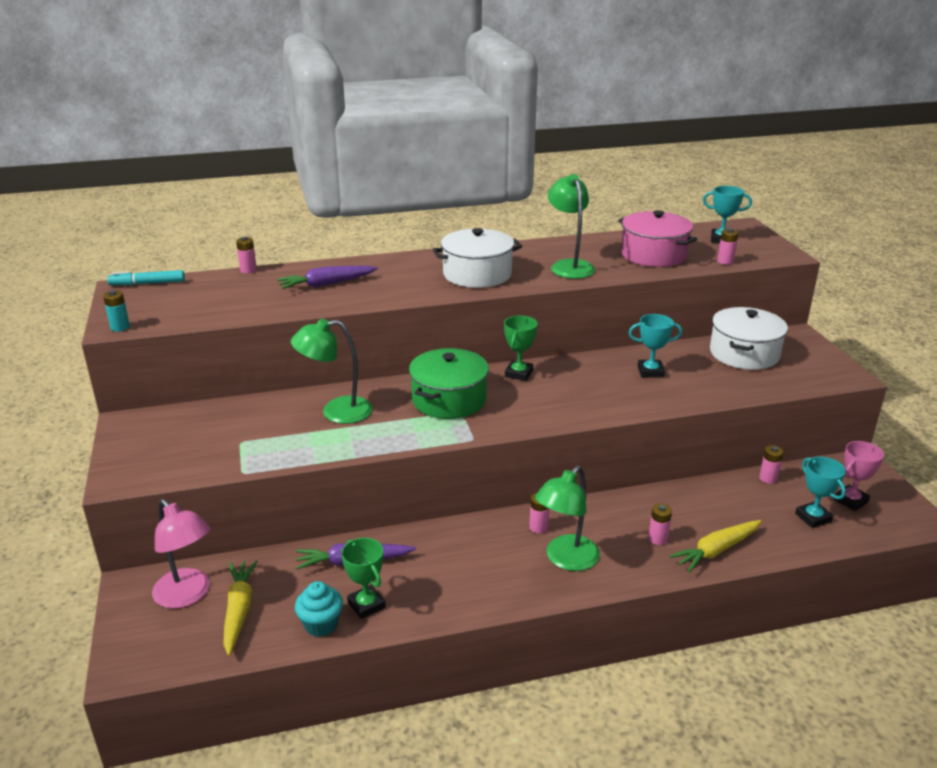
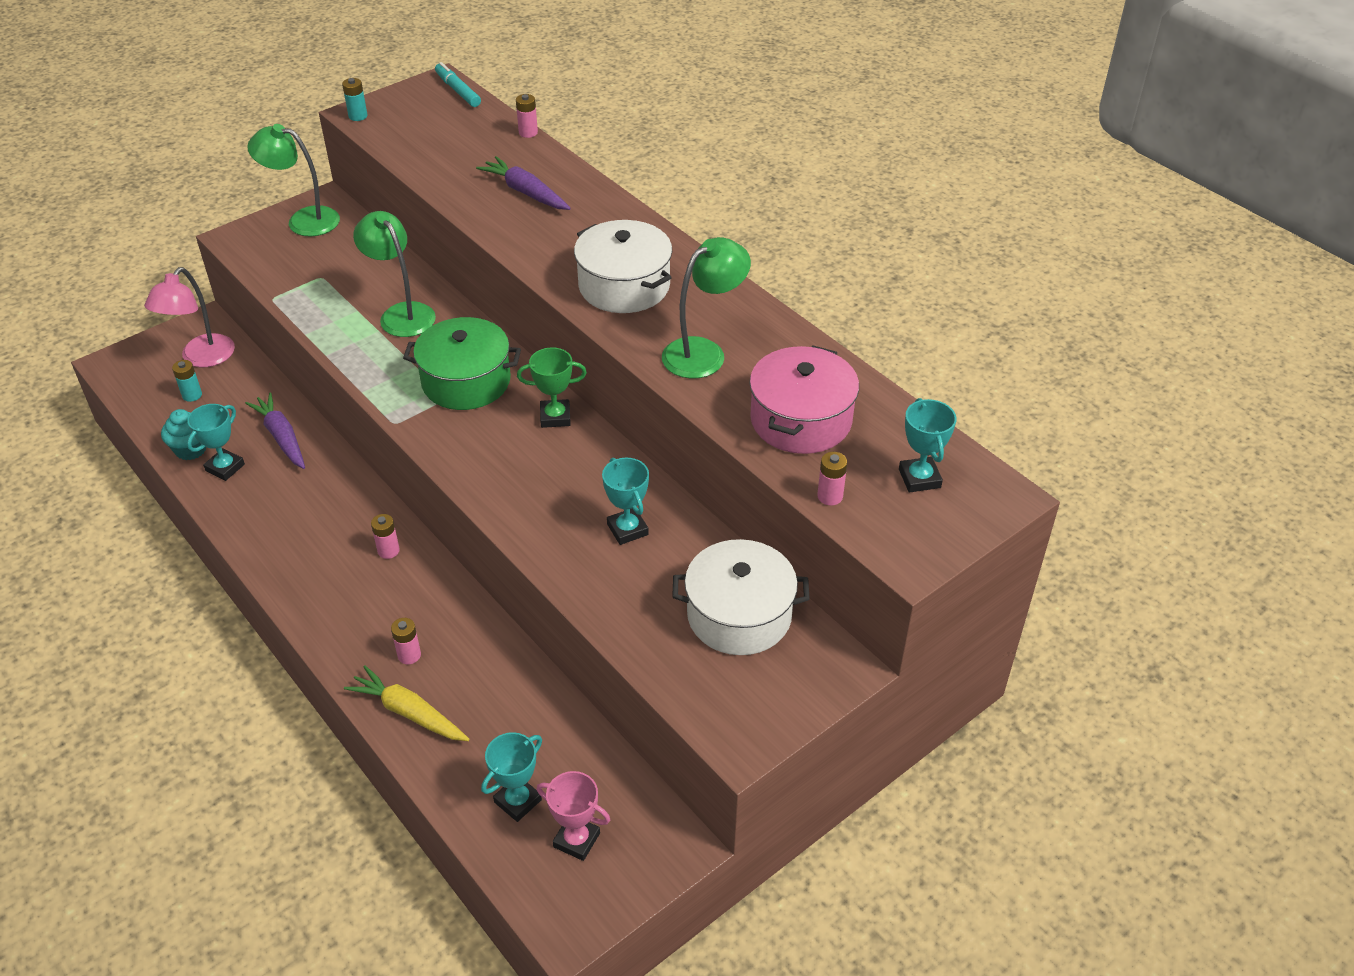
camera: 65 degrees right, 15 degrees up
yellow carrot [223,560,258,656] -> turquoise battery [172,360,202,402]
green trophy [341,538,386,619] -> turquoise trophy [187,404,245,481]
green lamp [535,466,600,571] -> green lamp moved to [247,124,340,236]
pink battery [759,445,784,484] -> none

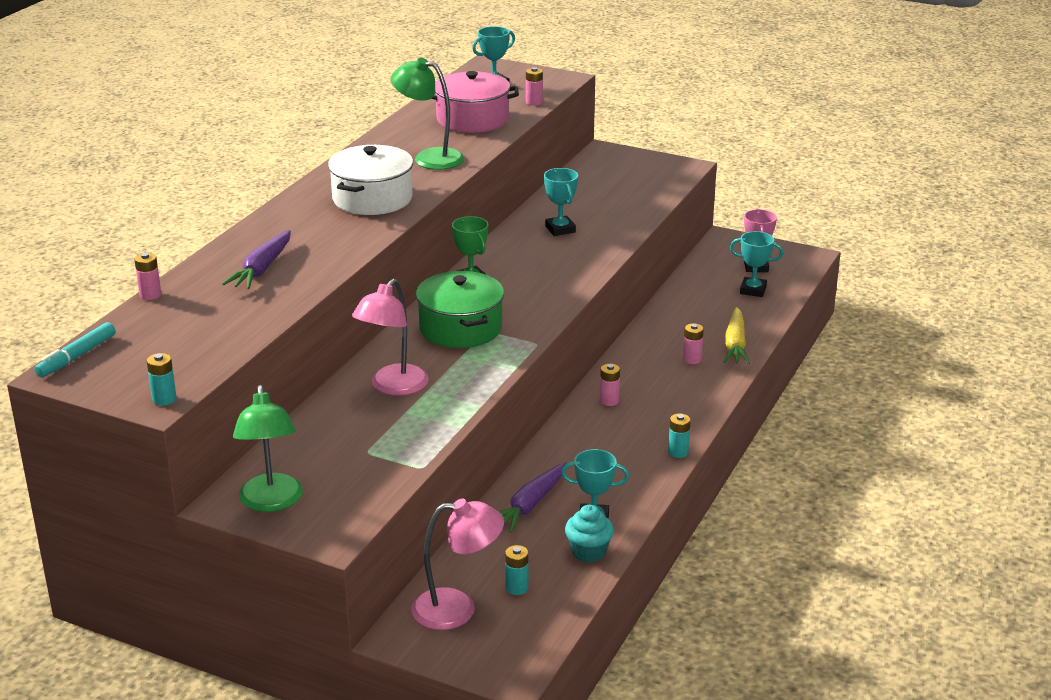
camera: 115 degrees left, 15 degrees down
green lamp [353,211,436,337] -> pink lamp [352,279,429,396]
turquoise trophy [602,458,649,545] -> turquoise trophy turned 60 degrees counterclockwise [544,168,578,236]
white pot [672,539,810,655] -> none
none -> turquoise battery [668,413,691,458]

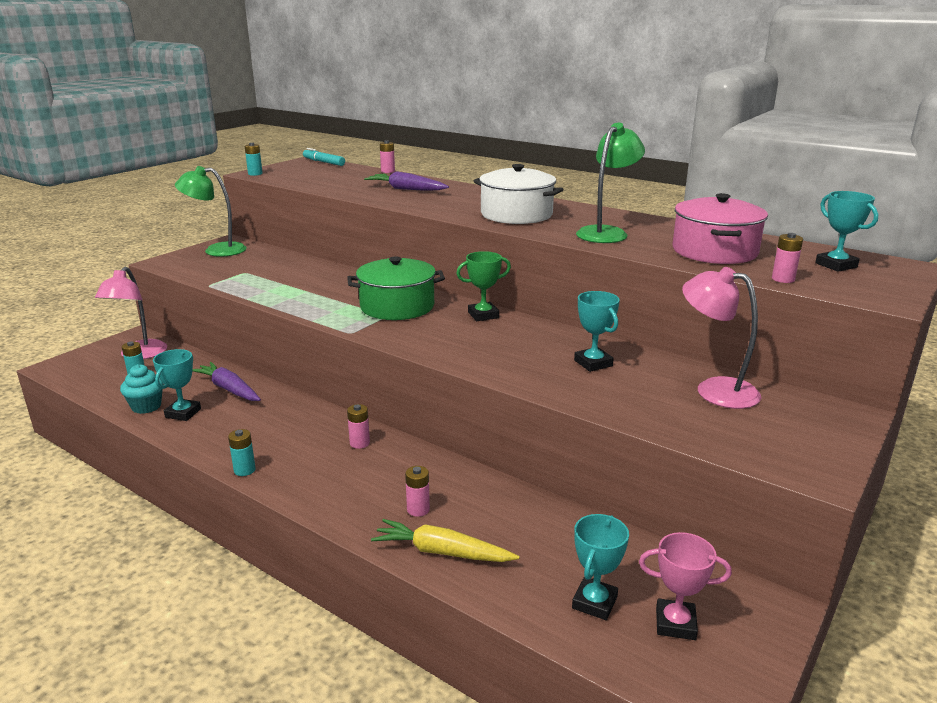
camera: 100 degrees right, 5 degrees down
pink lamp [352,279,429,396] -> pink lamp moved to [682,267,761,409]
turquoise trophy [544,168,578,236] -> turquoise trophy turned 75 degrees clockwise [574,291,620,372]

